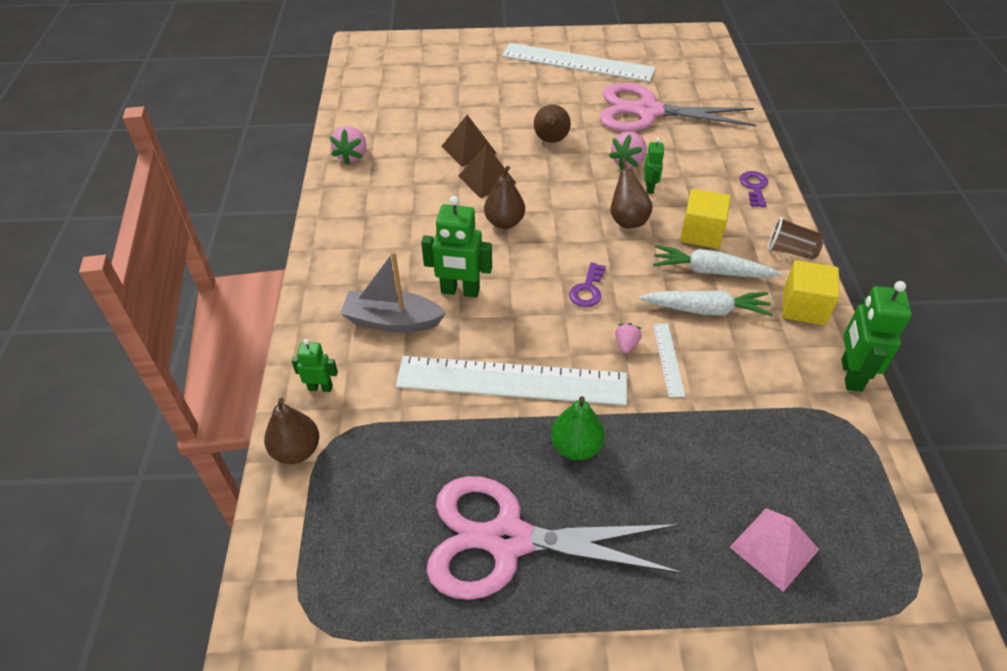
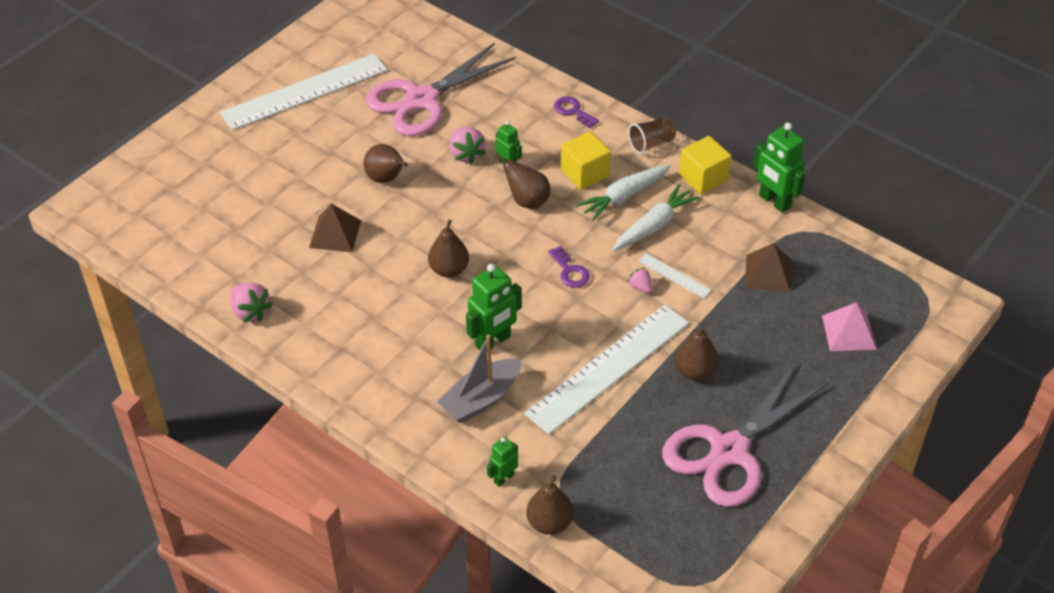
camera: 50 degrees left, 0 degrees up
brown pyramid [459,144,516,198] -> brown pyramid moved to [745,243,791,292]
green pear [551,396,605,460] -> brown pear [675,326,719,381]

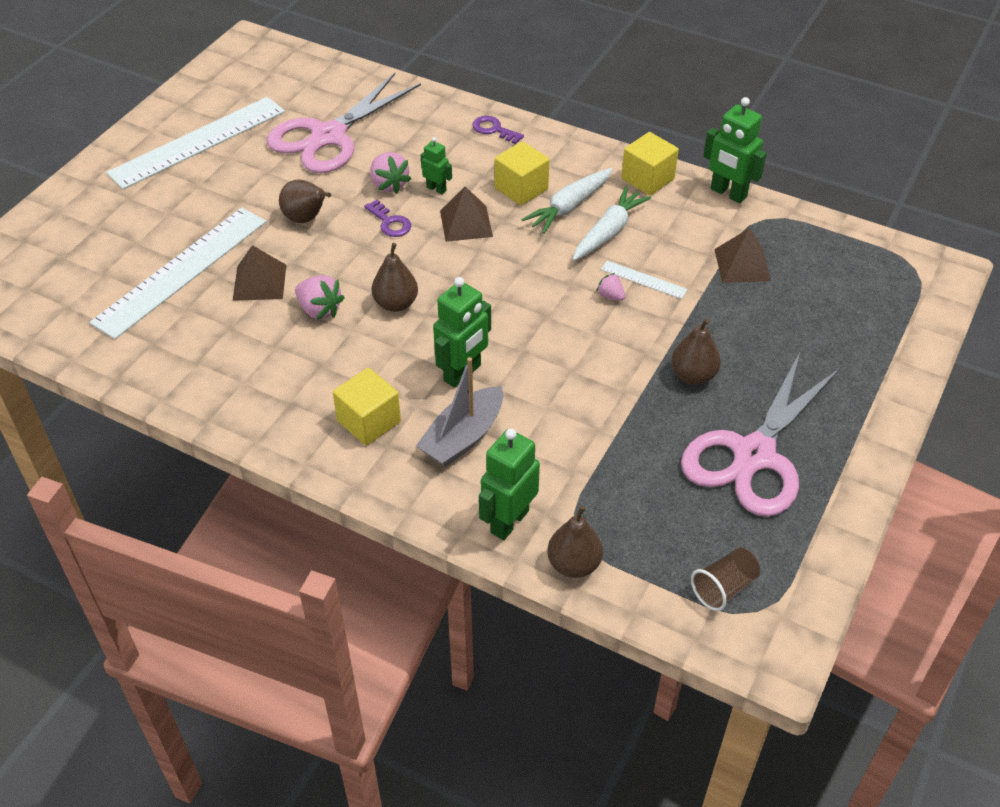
camera: 10 degrees left, 0 degrees up
pink strawberry [230,283,273,323] -> pink strawberry moved to [295,275,345,320]
green robot [487,437,518,487] -> green robot [479,429,540,540], size x1.78
brown pear [495,153,550,209] -> brown pyramid [440,186,493,242]
white ruler [524,304,689,435] -> white ruler moved to [89,208,266,339]
purple key [548,246,590,288] -> purple key moved to [364,200,411,237]
brown cup [628,117,676,154] -> brown cup moved to [691,548,760,611]
pink pyramid [822,302,876,351] -> none
none -> yellow cube [333,368,401,446]

